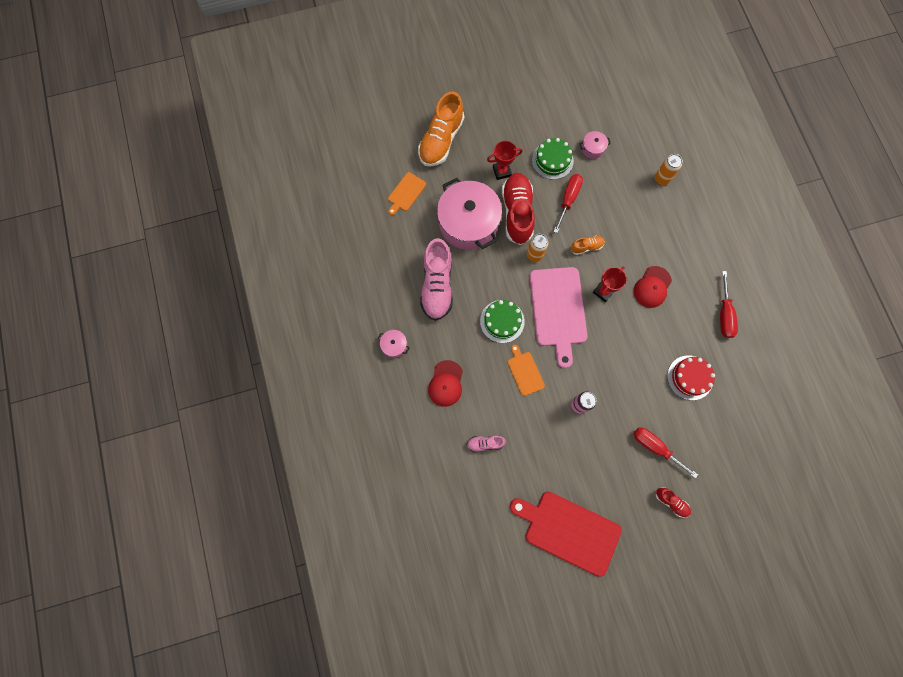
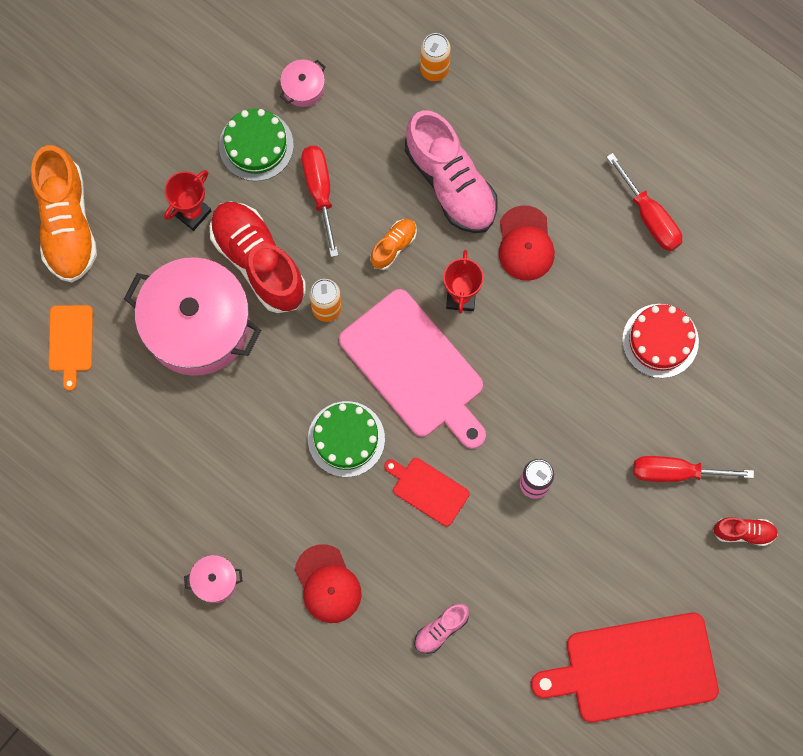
camera: 35 degrees left, 0 degrees up
pink shoe [420,238,453,321] -> pink shoe moved to [405,110,498,233]
orange cutting board [508,345,545,396] -> red cutting board [384,458,470,526]

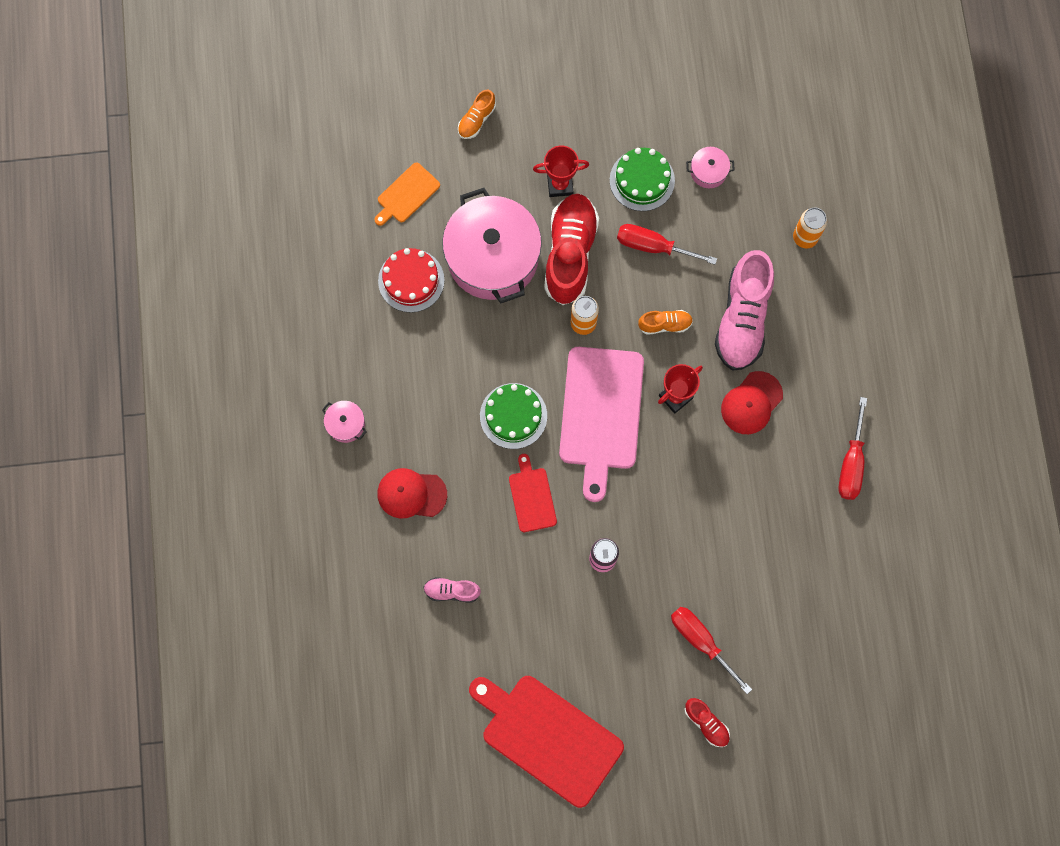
camera: 45 degrees right, 0 degrees up
orange shoe [31,145,97,282] -> orange shoe [458,90,496,139], size x0.47
red cap [295,544,362,623] -> red cap turned 75 degrees clockwise [377,468,447,518]
red screwdriver [302,146,338,257] -> red screwdriver turned 105 degrees counterclockwise [617,224,717,264]
red cake [622,304,699,378] -> red cake moved to [378,248,445,313]

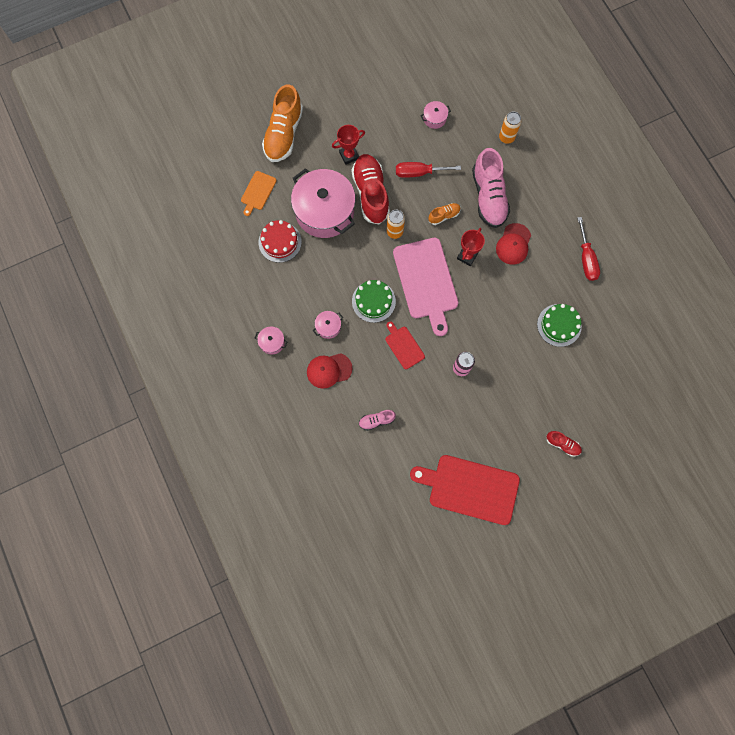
camera: 20 degrees left, 0 degrees up
orange shoe [458,90,496,139] -> orange shoe [262,84,303,162], size x2.13
green cake [610,148,675,211] -> green cake moved to [537,304,582,347]
red screwdriver [671,607,752,694] -> none
none -> pink pot [313,311,343,339]

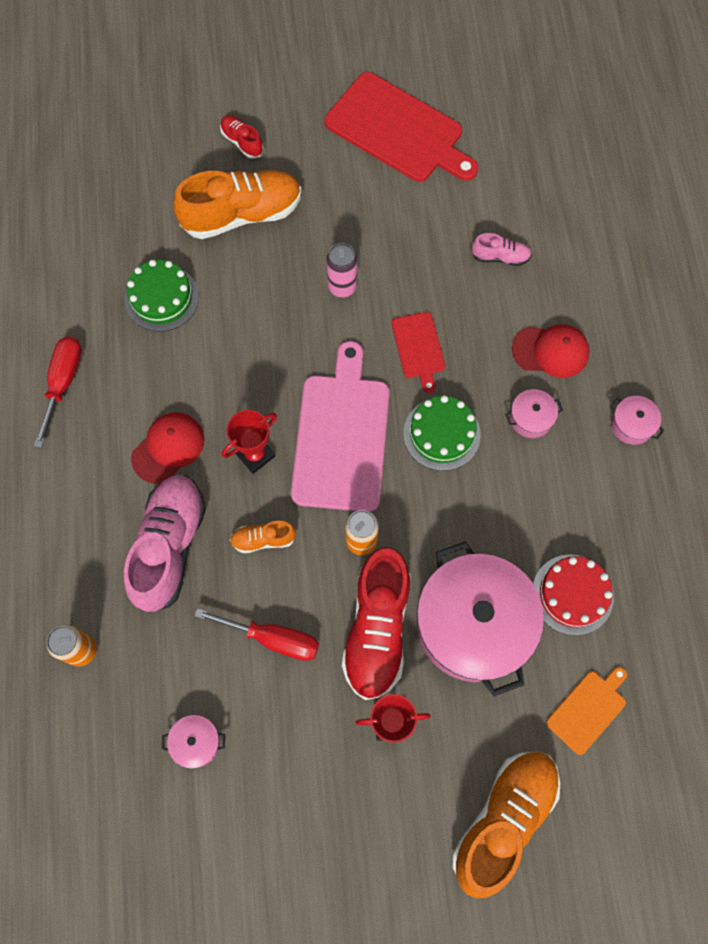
camera: 160 degrees left, 5 degrees down
none -> orange shoe [173,170,301,239]

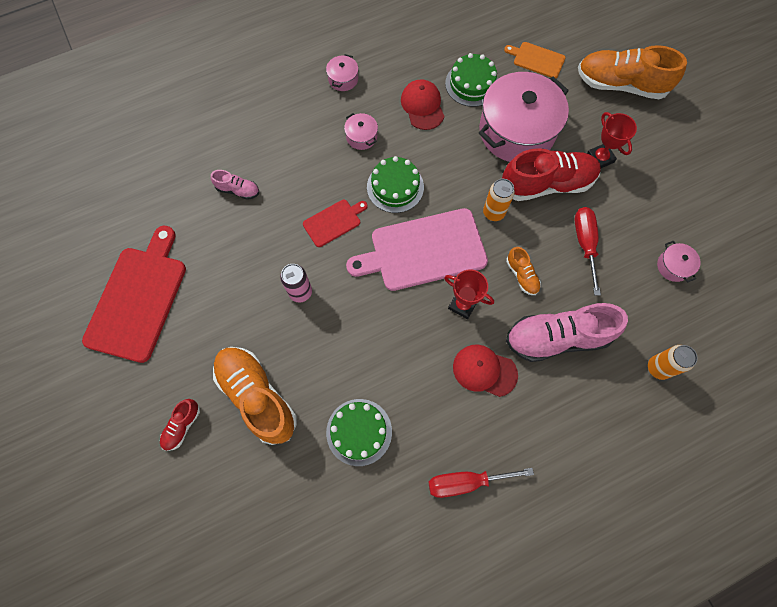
camera: 110 degrees left, 0 degrees up
pink shoe [471,233,532,266] -> pink shoe turned 120 degrees clockwise [211,170,259,200]
red cap [512,324,590,378] -> red cap moved to [401,79,444,130]
red cake [533,554,614,635] -> green cake [445,53,498,107]

